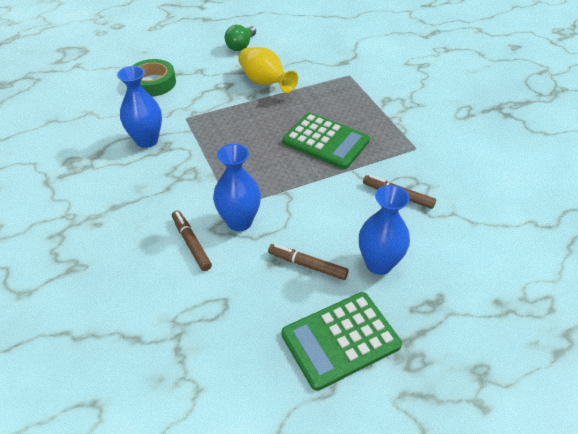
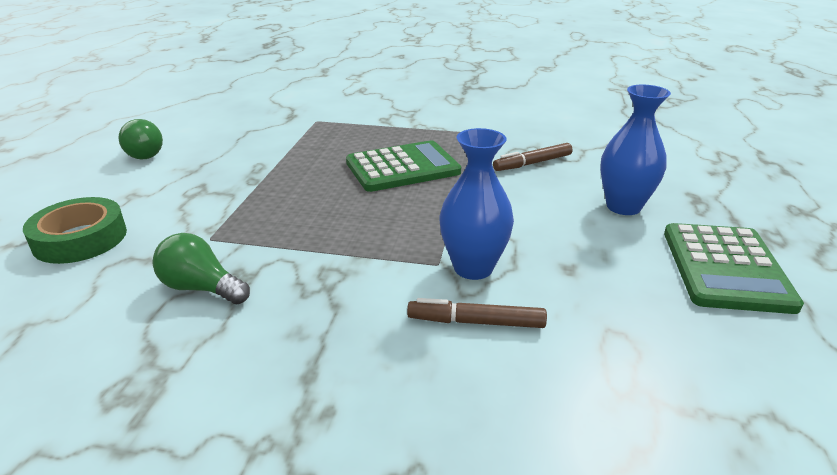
camera: 55 degrees left, 15 degrees down
blue vase [117,66,162,148] -> green light bulb [152,233,250,304]
yellow vase [239,47,298,93] -> none
brown marker [268,244,349,280] -> none

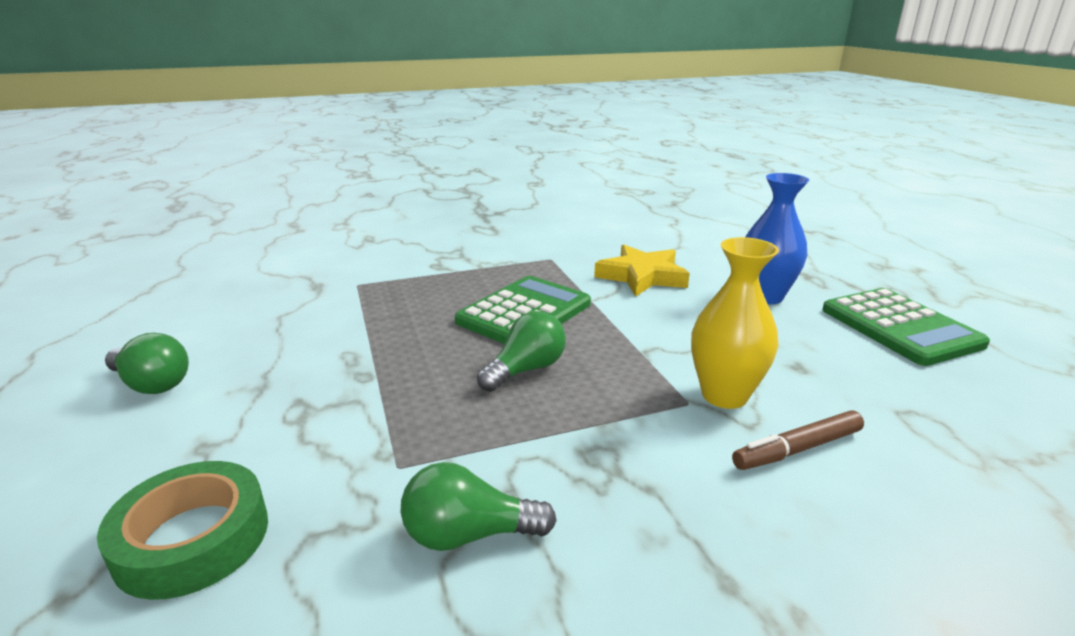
camera: 30 degrees left, 5 degrees down
blue vase [440,128,514,280] -> yellow vase [691,237,779,409]
brown marker [493,143,572,171] -> yellow star [594,244,690,297]
none -> green light bulb [477,311,566,392]

